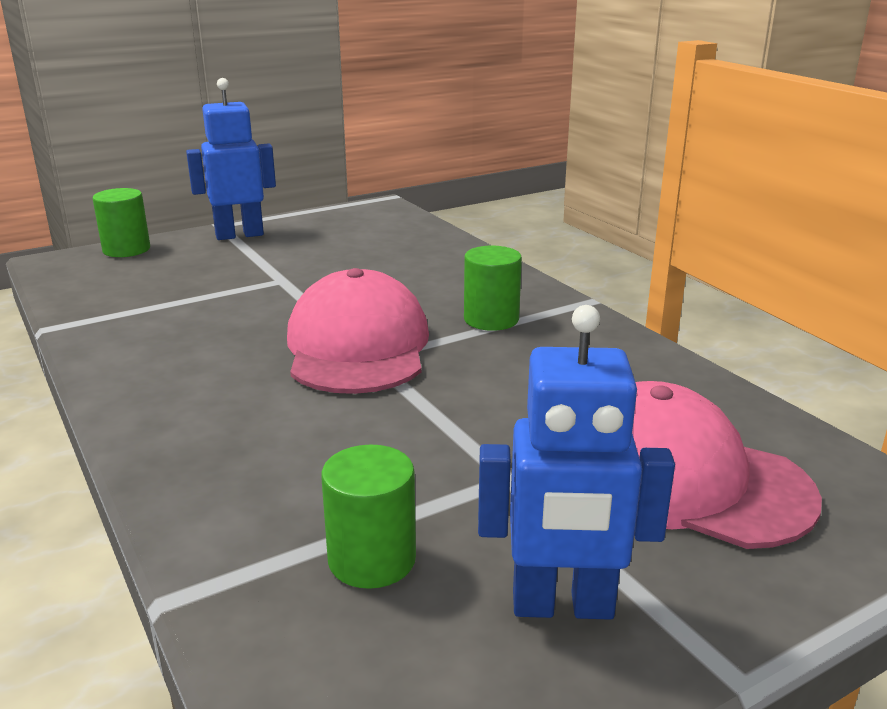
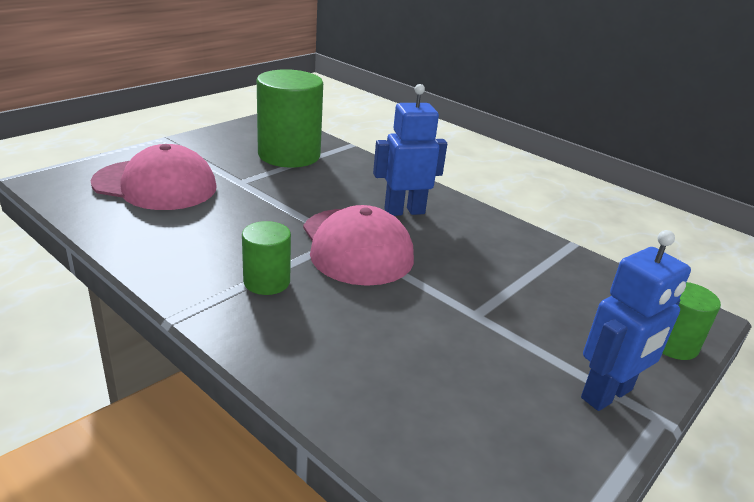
camera: 160 degrees right, 5 degrees up
green cylinder [321,444,416,589] -> green cylinder [257,69,323,167], size x1.91
blue robot [478,305,675,620] -> blue robot moved to [373,84,447,216]

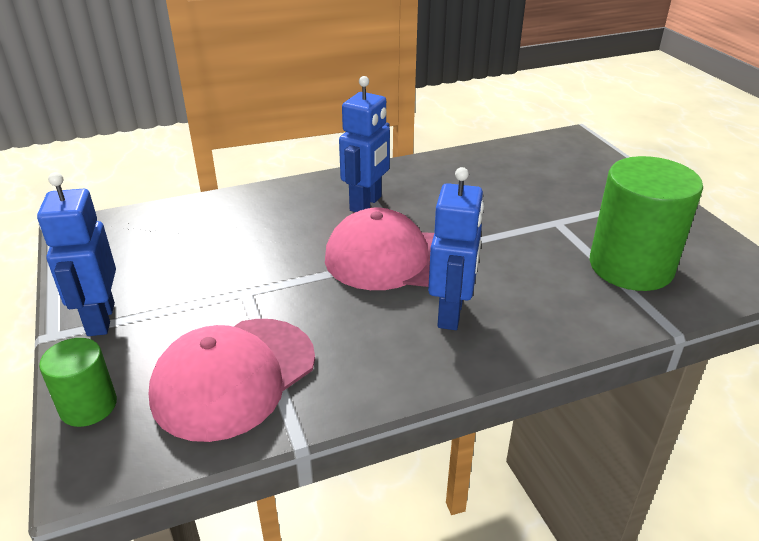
camera: 120 degrees right, 5 degrees up
pink cap [90,144,217,210] -> pink cap moved to [149,319,315,442]
green cylinder [242,221,291,295] -> blue robot [339,76,390,212]

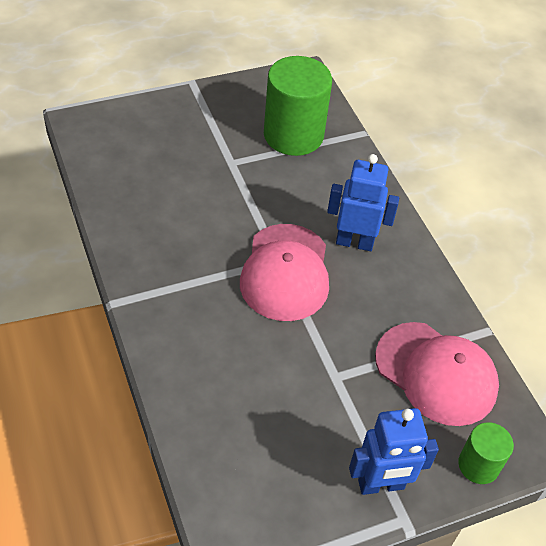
camera: 95 degrees left, 15 degrees up
blue robot [339,76,390,212] -> none

